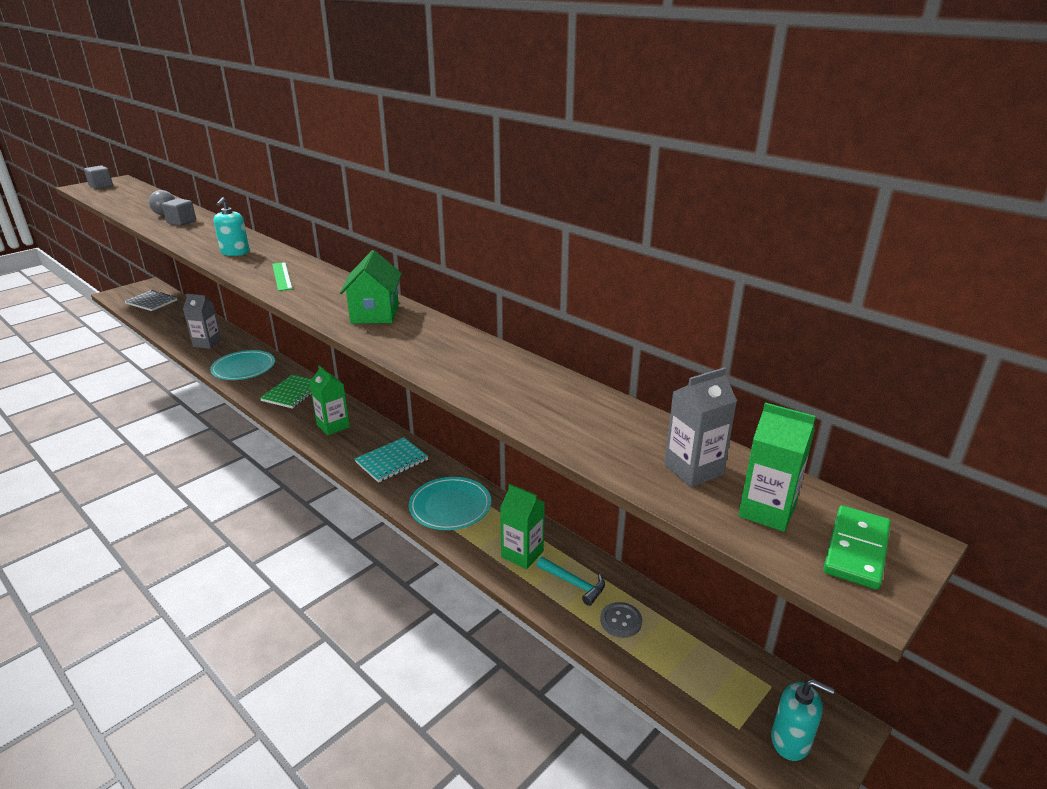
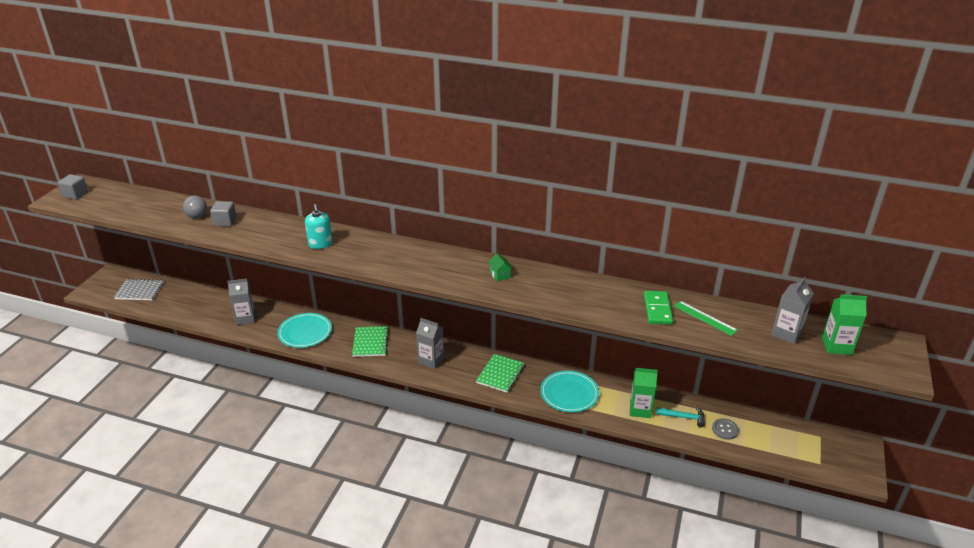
camera: 25 degrees left, 5 degrees up
green ruler [272,262,292,291] -> green ruler moved to [674,301,738,336]
green carton [309,365,350,435] -> grey carton [416,318,444,369]
green house [340,250,402,323] -> green house [488,253,513,281], size x0.50
turquoise notebook [355,437,428,483] -> green notebook [476,354,525,393]
turquoise soap dispenser [771,679,835,761] -> none
green domino [823,505,891,589] -> green domino moved to [644,291,673,325]

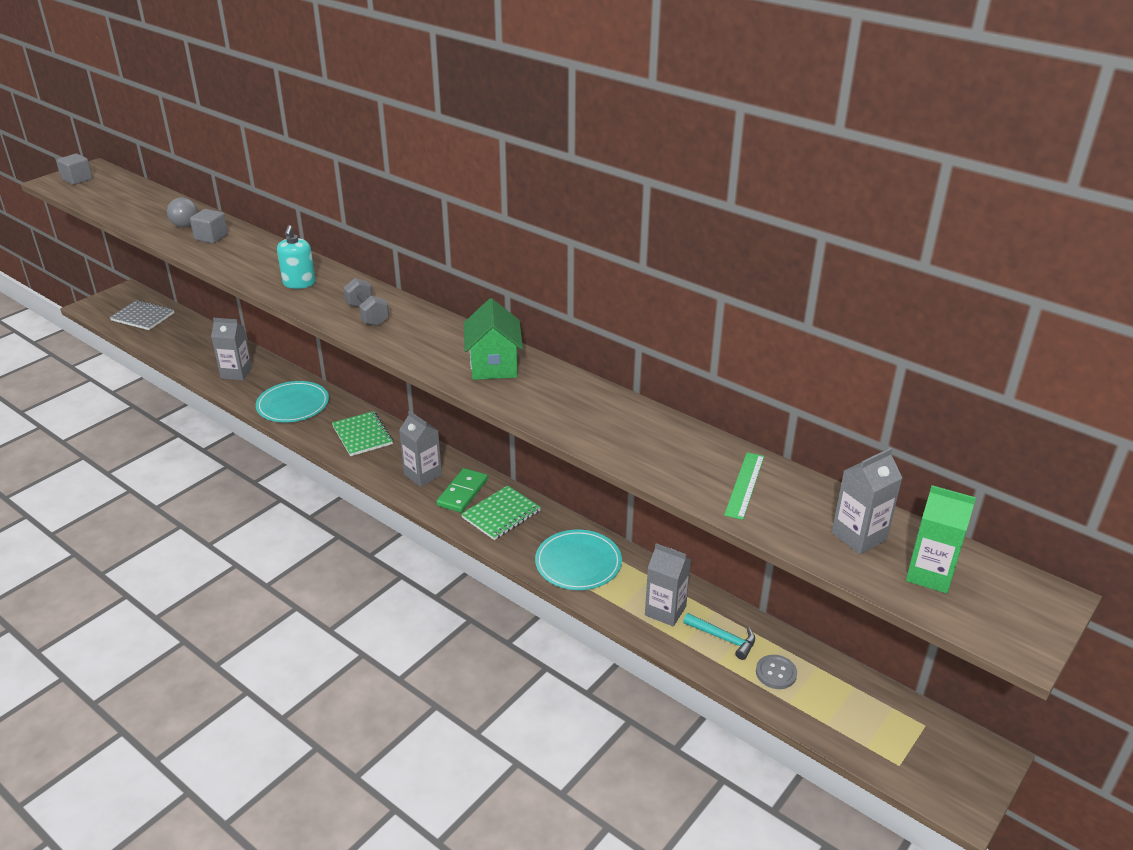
camera: 20 degrees right, 0 degrees up
green notebook [352,326,389,357] -> green notebook turned 45 degrees counterclockwise [332,411,393,456]
green house [488,253,513,281] -> green house [464,298,523,380], size x2.00
green carton [630,368,658,418] -> grey carton [645,543,691,626]
green domino [644,291,673,325] -> green domino moved to [436,468,488,513]
green ruler [674,301,738,336] -> green ruler turned 45 degrees clockwise [724,452,764,520]
none -> grey dumbbell [343,278,389,326]

